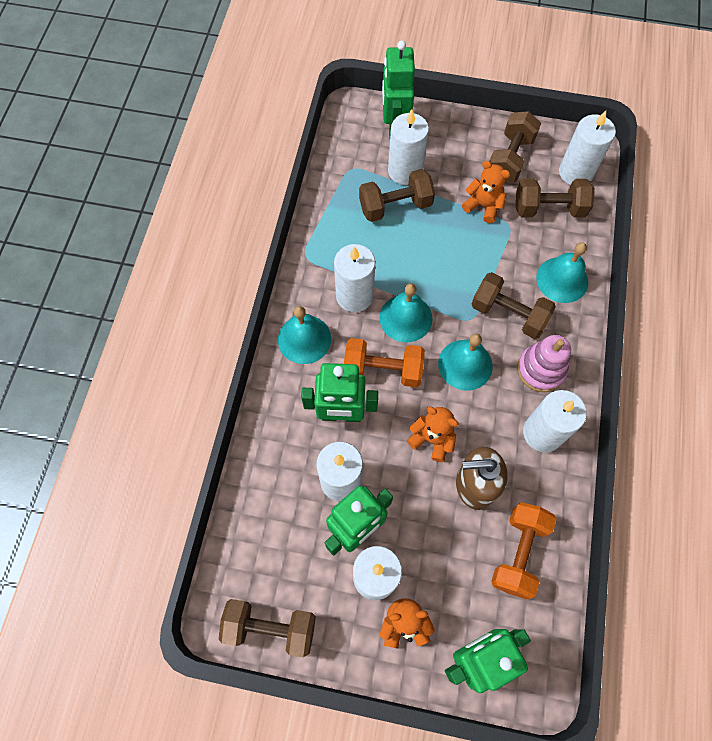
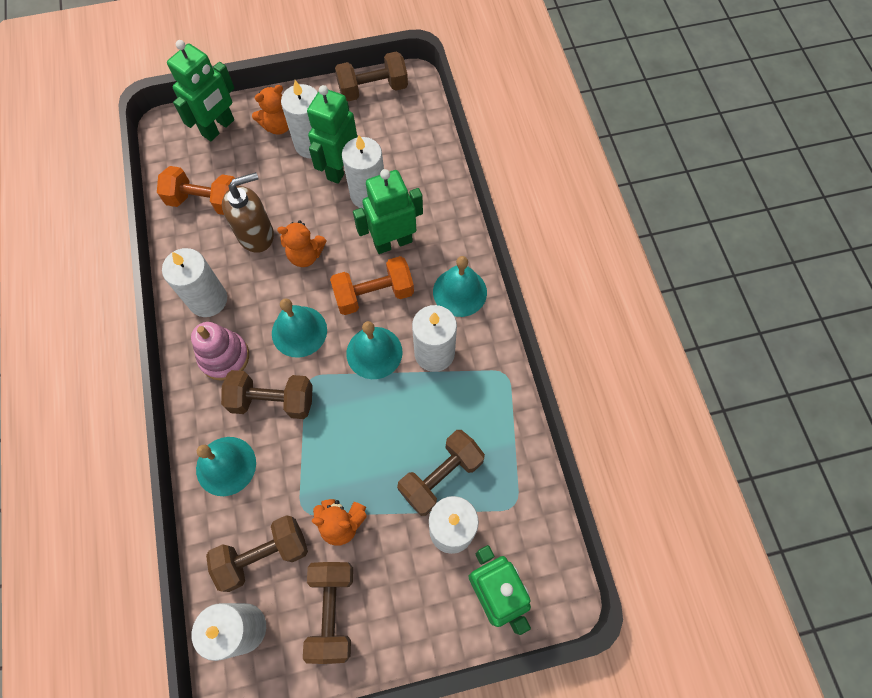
camera: 155 degrees right, 0 degrees up
orange dumbbell [491,502,556,600] -> orange dumbbell turned 75 degrees counterclockwise [157,166,239,215]

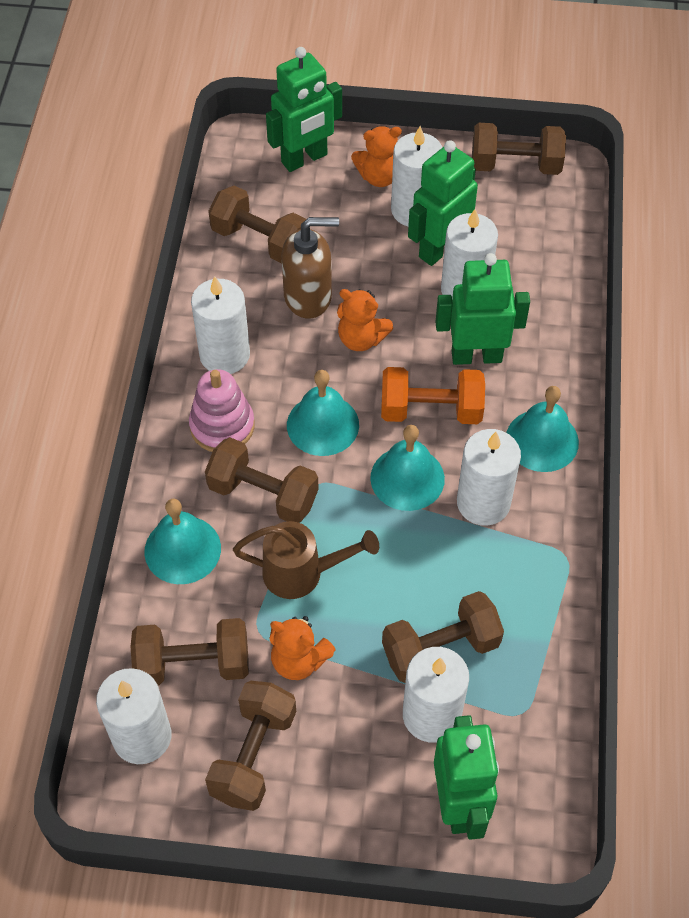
camera: 20 degrees right, 10 degrees down
orange dumbbell [157,166,239,215] -> brown dumbbell [208,186,306,263]
none -> brown watering can [233,521,379,599]

